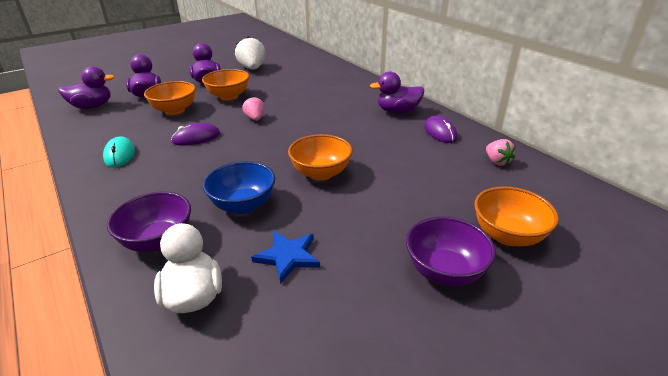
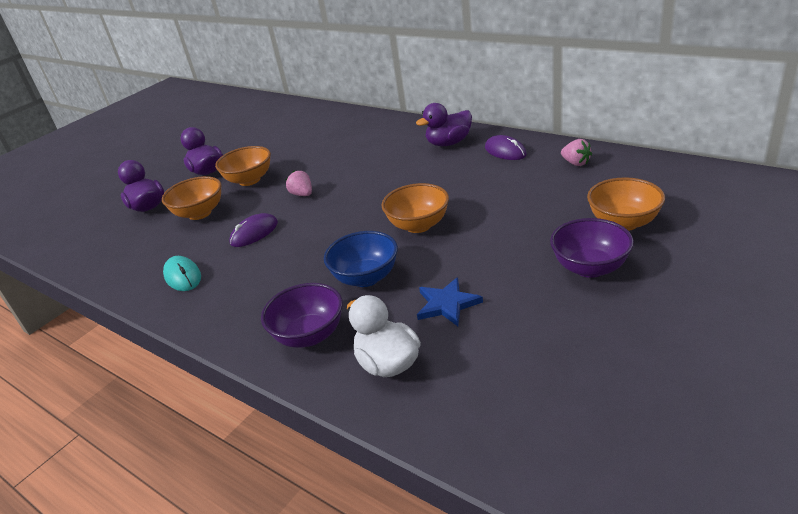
camera: 15 degrees left, 0 degrees up
purple duck [58,66,114,109] -> none
white strawberry [235,37,266,70] -> none

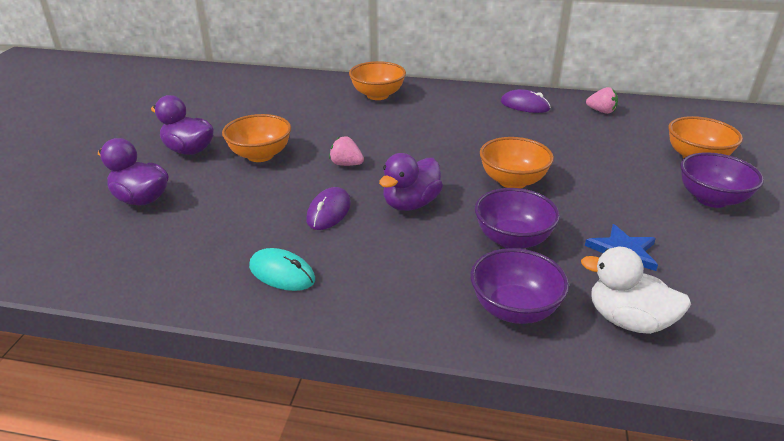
camera: 30 degrees left, 0 degrees up
orange bowl [162,176,221,220] -> orange bowl moved to [349,61,406,100]
blue bowl [324,231,398,287] -> purple bowl [475,188,560,249]
purple duck [416,103,472,146] -> purple duck moved to [379,153,443,211]

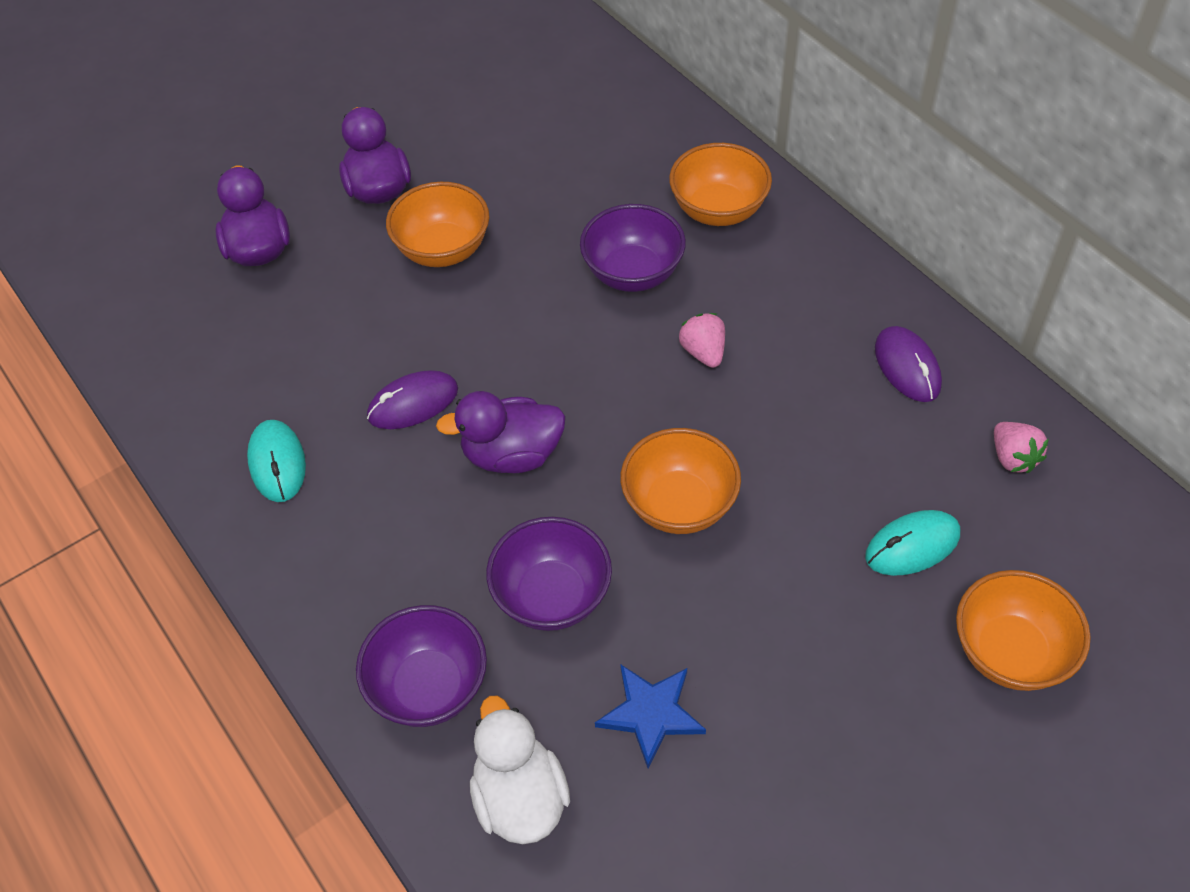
camera: 45 degrees right, 20 degrees up
pink strawberry [329,136,364,166] -> pink strawberry moved to [679,313,725,368]
purple bowl [680,152,764,208] -> purple bowl moved to [580,204,686,292]
none -> turquoise mouse [865,510,960,576]

